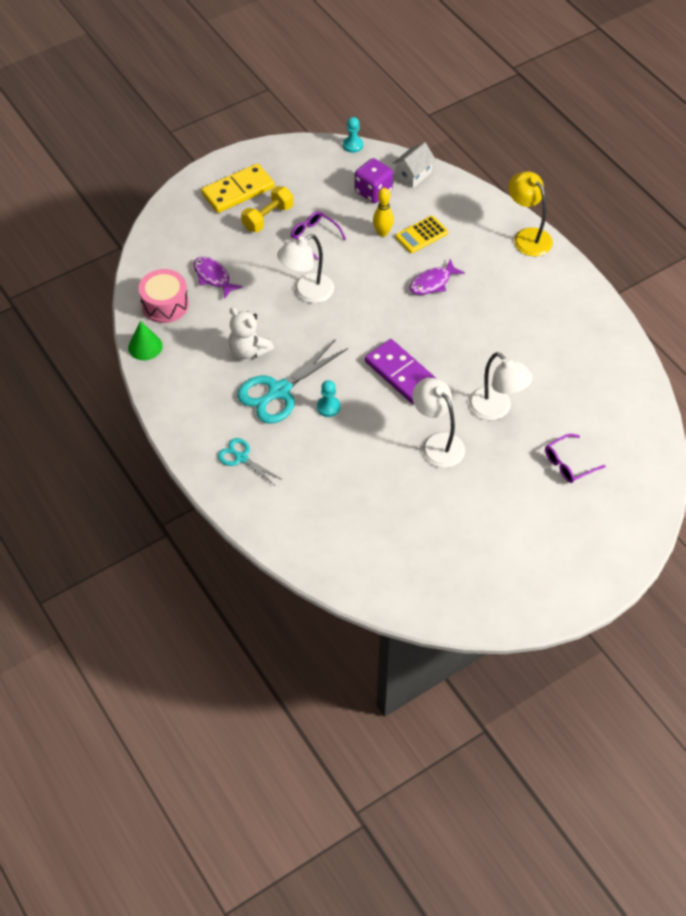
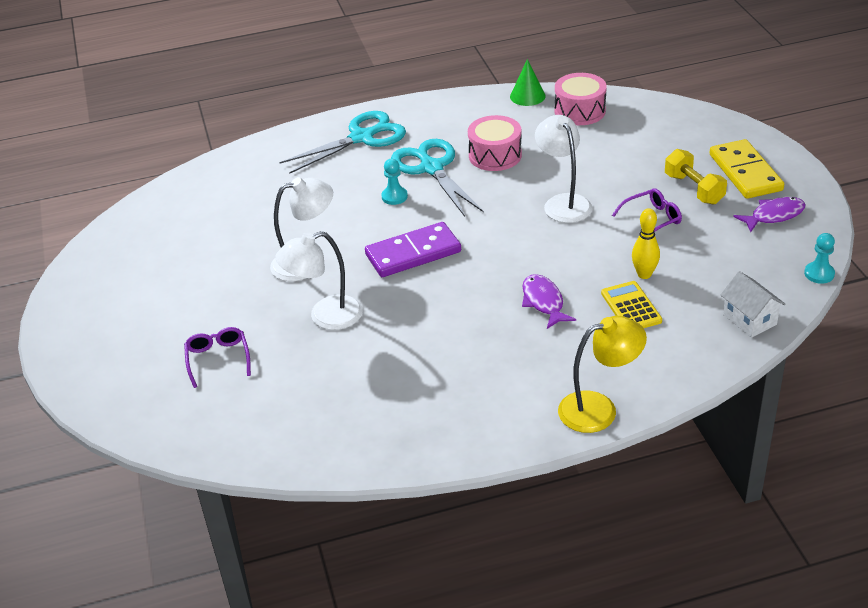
camera: 110 degrees right, 15 degrees down
purple fish [193,257,243,299] -> purple fish moved to [733,197,806,232]
turquoise scissors [218,438,281,485] -> turquoise scissors [279,111,406,174], size x1.82
white teddy bear [229,307,274,359] -> pink drum [468,115,522,171]
purple dice [355,158,393,203] -> none

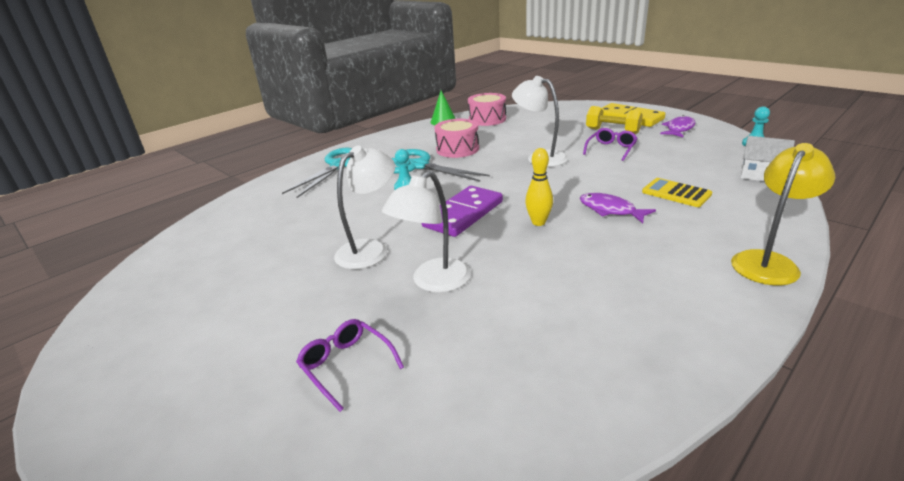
camera: 30 degrees left, 10 degrees down
yellow bowling pin [632,208,660,279] -> yellow bowling pin moved to [525,148,553,226]

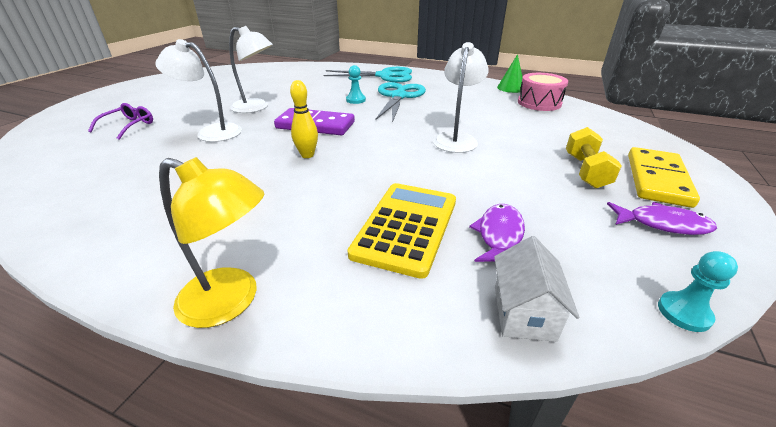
camera: 65 degrees right, 5 degrees up
pink drum [434,119,479,158] -> none
purple fish [580,193,656,223] -> purple fish moved to [469,204,525,262]
purple glasses [583,128,638,161] -> none
yellow calculator [642,178,712,207] -> yellow calculator [347,183,456,279], size x1.64

